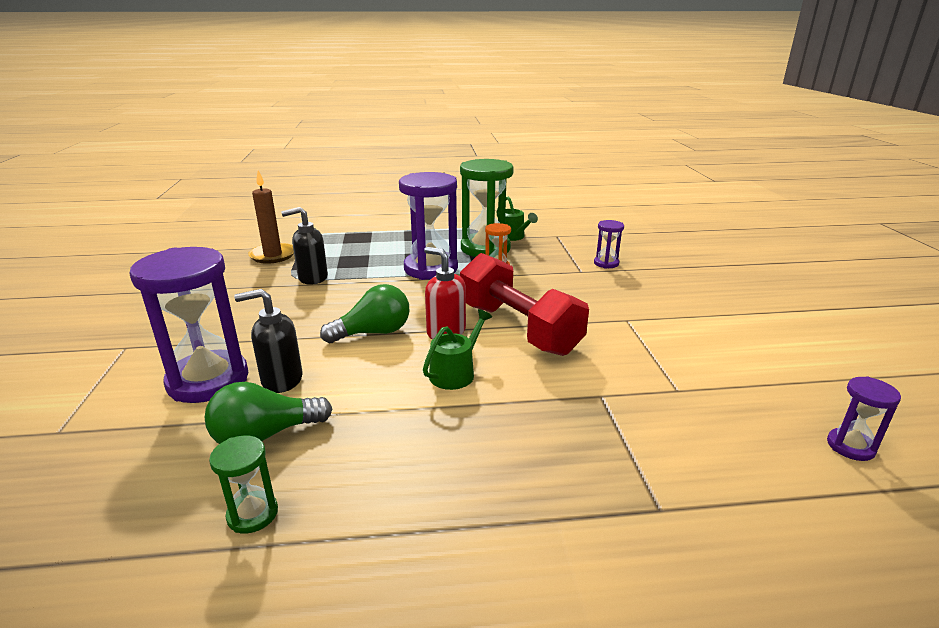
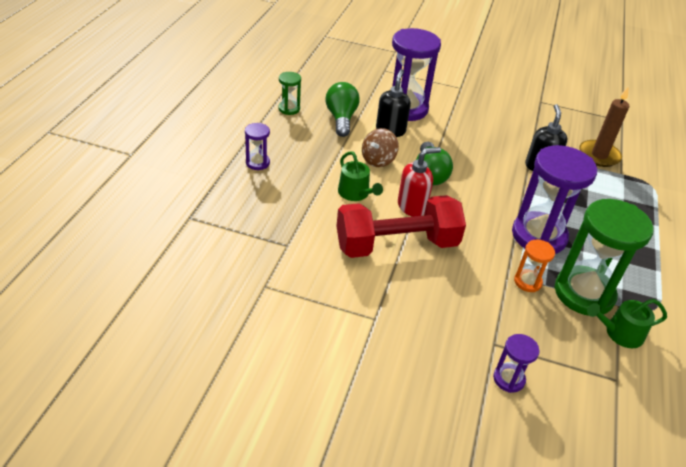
camera: 110 degrees right, 15 degrees up
purple hourglass [827,377,901,461] -> purple hourglass moved to [245,123,270,170]
none -> brown spinning top [362,128,399,167]

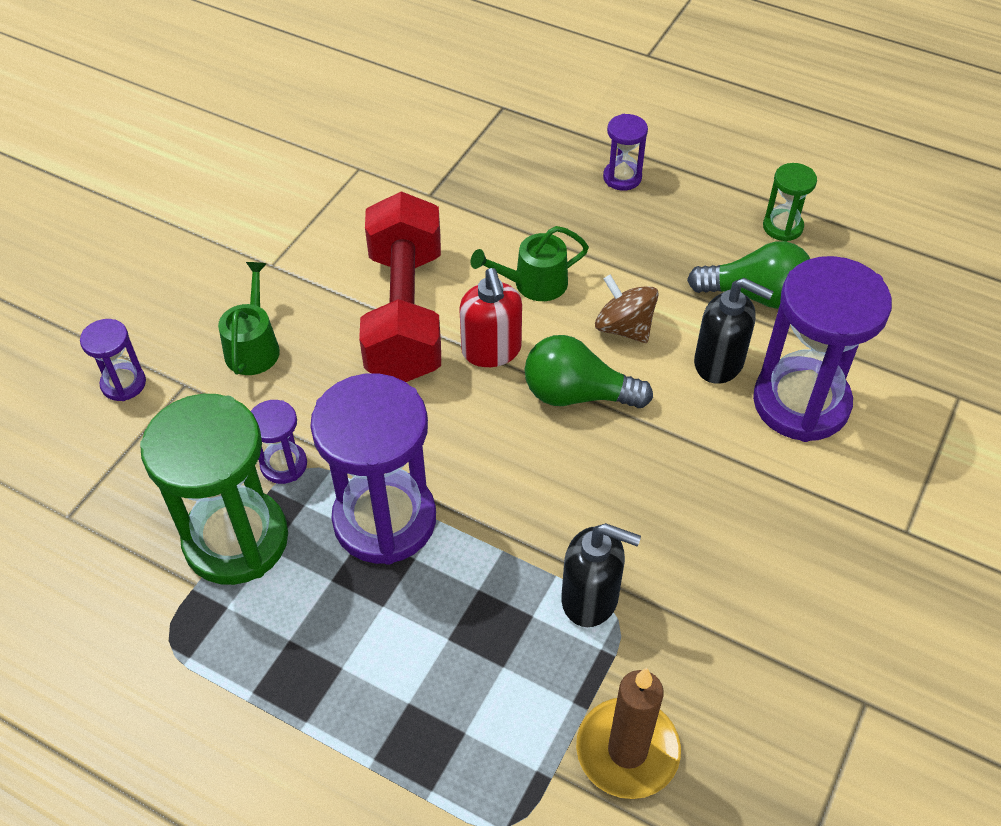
camera: 105 degrees right, 10 degrees up
orange hourglass [514,240,555,292] -> purple hourglass [251,400,307,484]
green watering can [587,299,667,348] -> green watering can moved to [218,262,280,375]

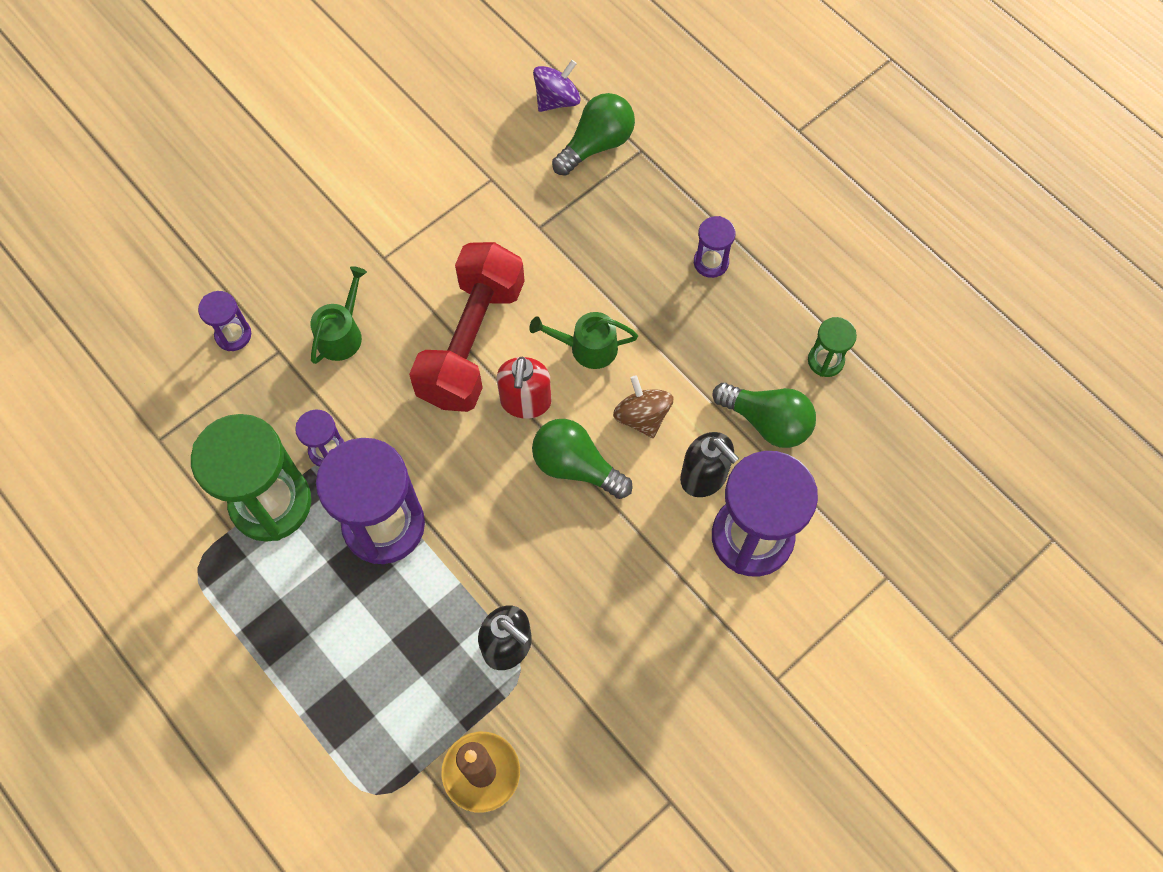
camera: 20 degrees right, 15 degrees up
none -> purple spinning top [533,60,581,112]
none -> green light bulb [552,93,635,176]

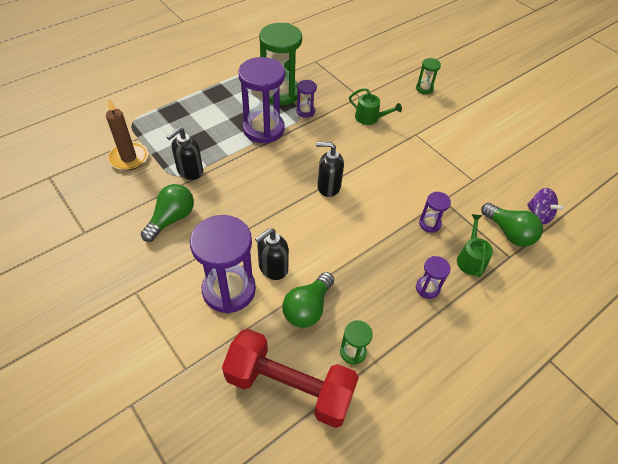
camera: 90 degrees right, 15 degrees down
purple hourglass [198,291,251,351] -> purple hourglass moved to [419,192,451,233]
red dumbbell [409,242,525,412] -> red dumbbell moved to [222,329,359,428]
red soap dispenser [497,357,551,419] -> black soap dispenser [316,142,344,197]
green watering can [529,312,638,369] -> green watering can moved to [457,214,493,277]
green light bulb [532,419,633,499] -> green light bulb moved to [141,184,194,242]
brown spinning top [613,375,673,438] -> none
none -> green hourglass [416,58,441,94]

